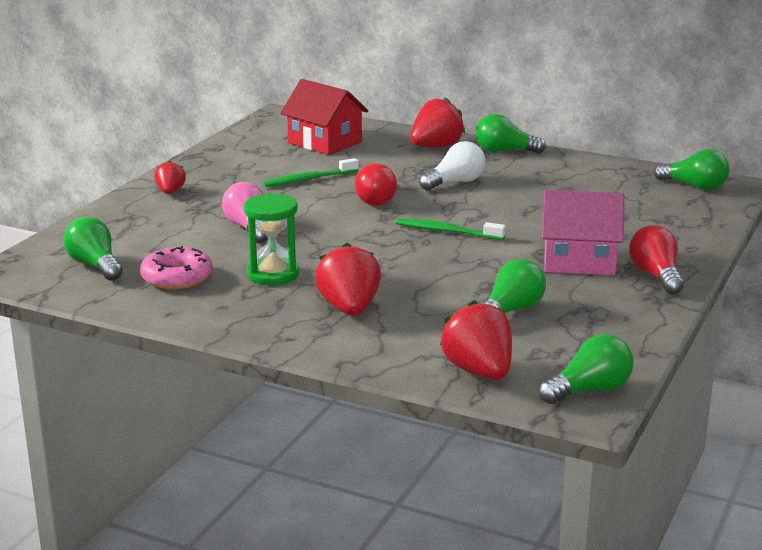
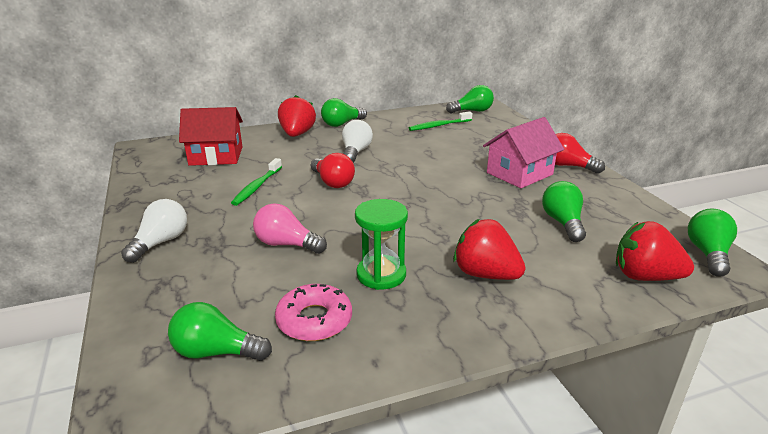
camera: 45 degrees left, 5 degrees up
red strawberry [154,160,186,194] -> white light bulb [121,199,187,263]
green toothbrush [396,218,506,240] -> green toothbrush moved to [409,111,472,131]

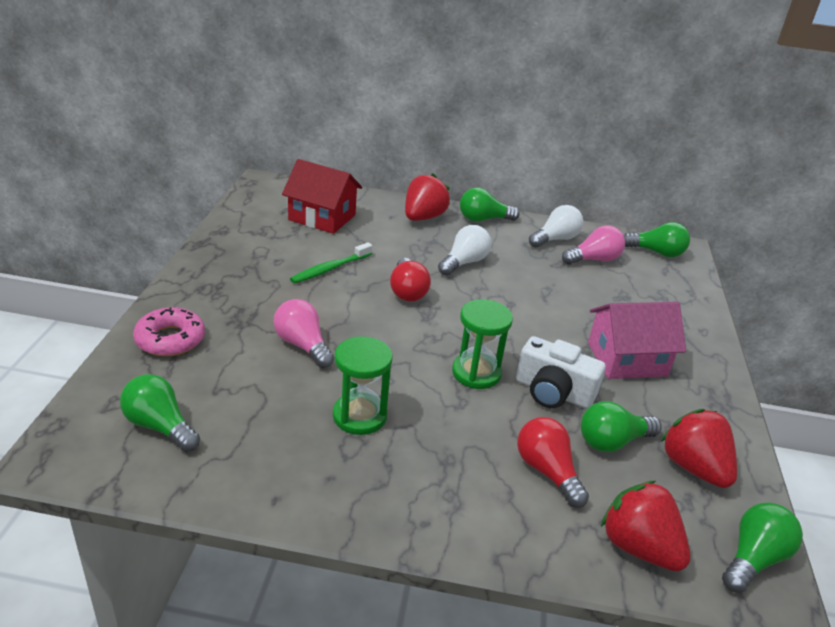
camera: 25 degrees right, 5 degrees up
white light bulb [121,199,187,263] -> white light bulb moved to [529,205,584,248]
pink donut [275,284,352,341] -> pink donut moved to [133,307,205,356]
green toothbrush [409,111,472,131] -> pink light bulb [562,226,625,265]
red strawberry [453,219,526,280] -> red strawberry moved to [661,409,737,488]
green light bulb [542,181,586,242] -> green light bulb turned 135 degrees counterclockwise [581,401,662,452]
red light bulb [555,133,605,174] -> red light bulb moved to [517,417,589,508]
none -> green hourglass [452,299,513,389]
none -> white camera [516,336,606,409]

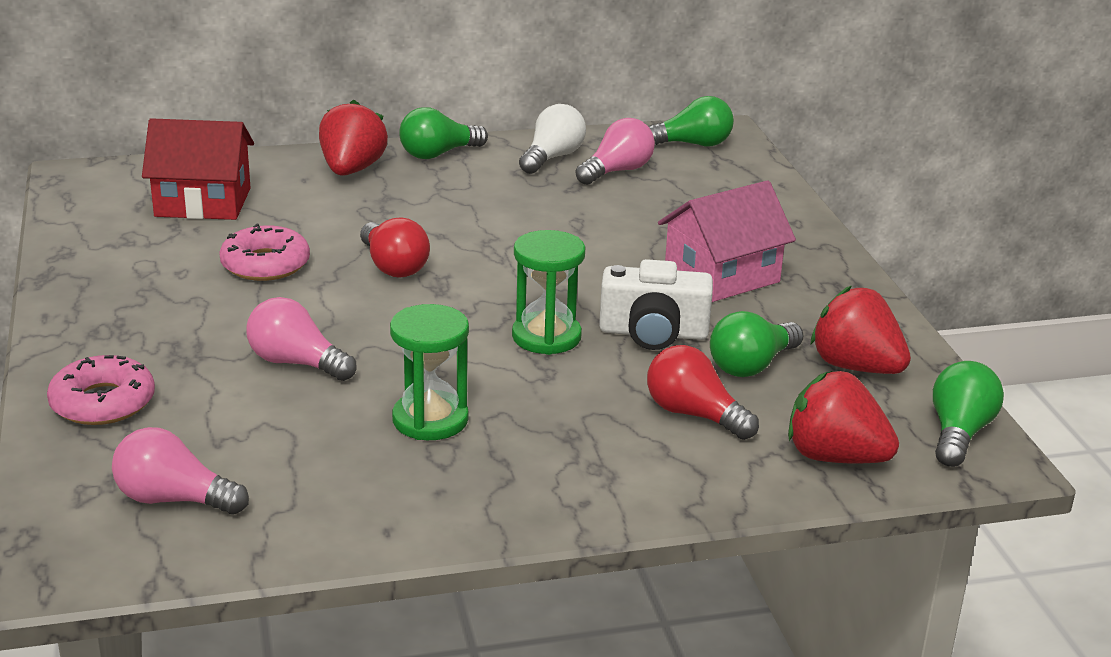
camera: 20 degrees left, 5 degrees down
green light bulb [120,374,200,452] -> pink light bulb [112,427,249,514]
green toothbrush [290,242,373,284] -> pink donut [219,223,310,281]
white light bulb [438,225,491,276] -> none

